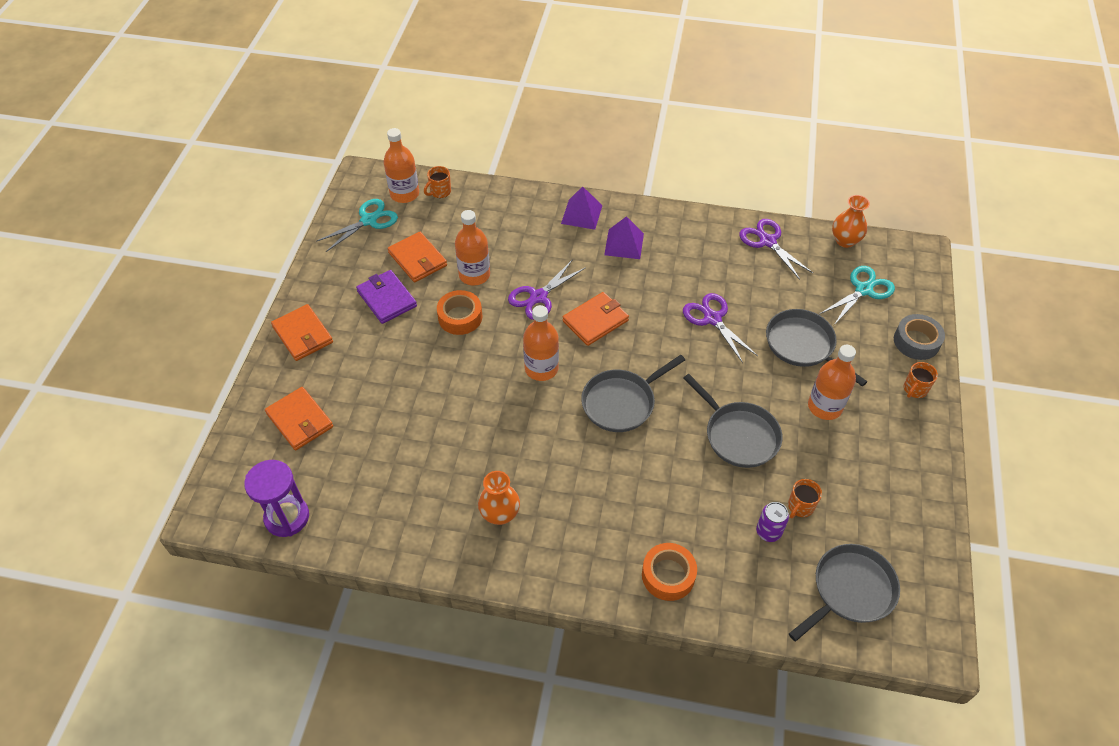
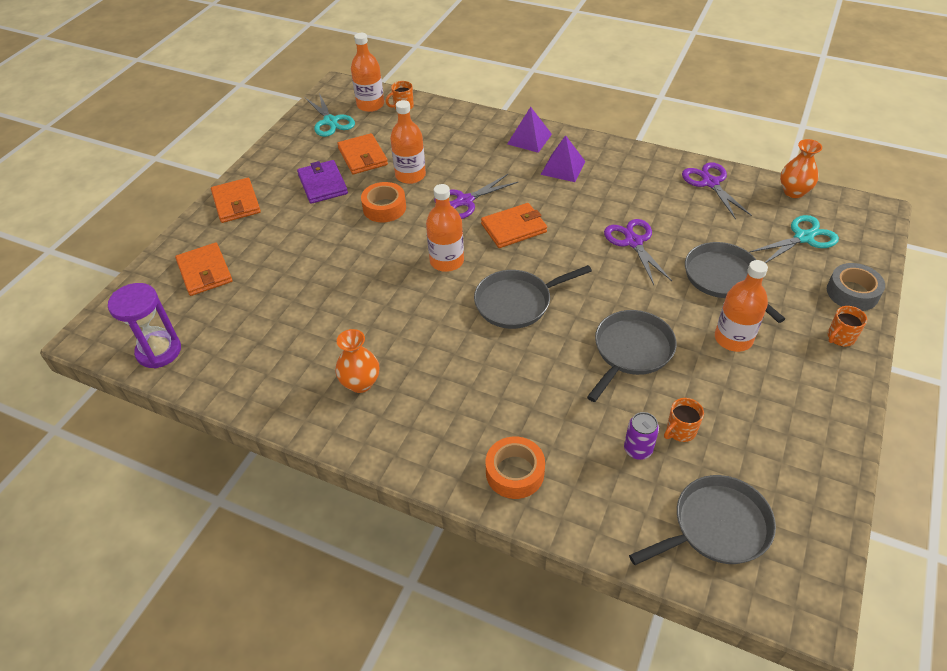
camera: 15 degrees right, 5 degrees down
turquoise scissors [316,199,398,252] -> turquoise scissors turned 90 degrees clockwise [305,93,355,137]
grey pan [683,374,783,468] -> grey pan turned 120 degrees counterclockwise [587,310,677,402]

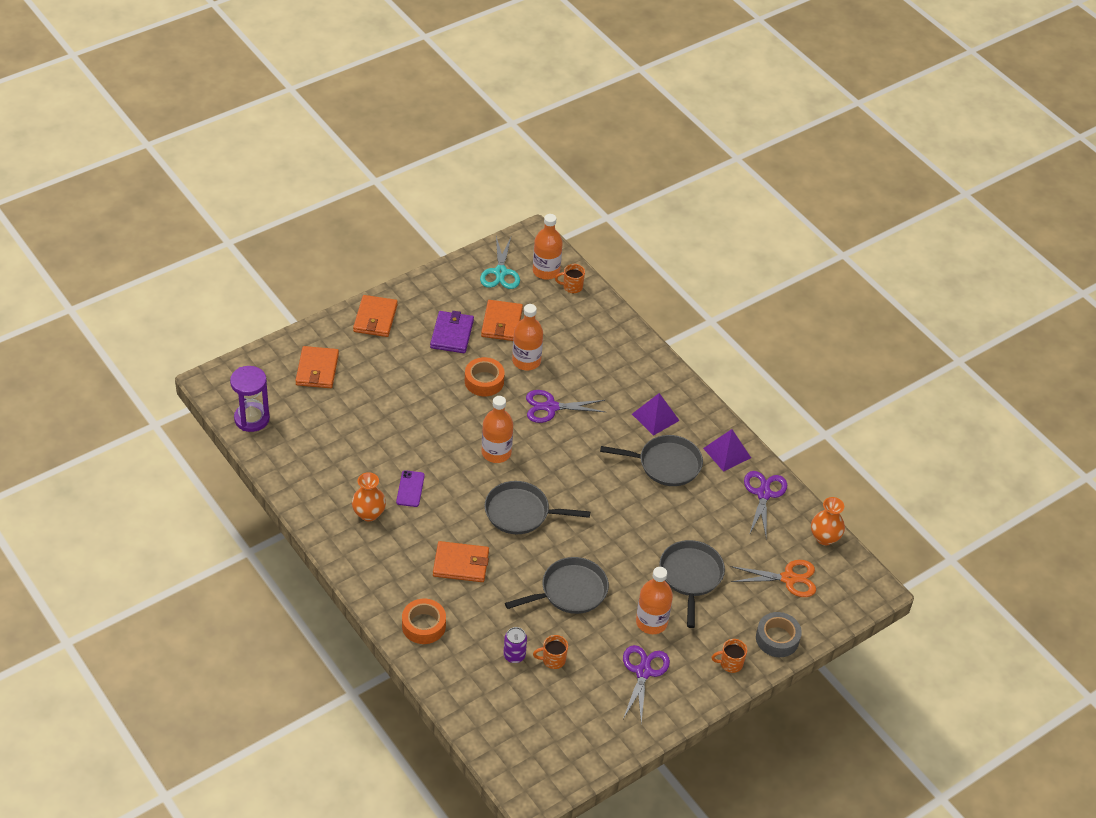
camera: 25 degrees right, 0 degrees up
orange wallet [481,203,547,248] -> orange wallet moved to [433,541,489,582]
purple pyramid [507,107,552,153] -> purple pyramid moved to [703,429,751,472]
purple scissors [604,219,672,285] -> purple scissors moved to [623,645,670,723]
grey pan [629,475,776,565] -> grey pan moved to [600,435,703,486]
turquoise scissors [750,215,839,263] -> orange scissors [731,560,816,597]
none -> purple phone [396,470,425,507]

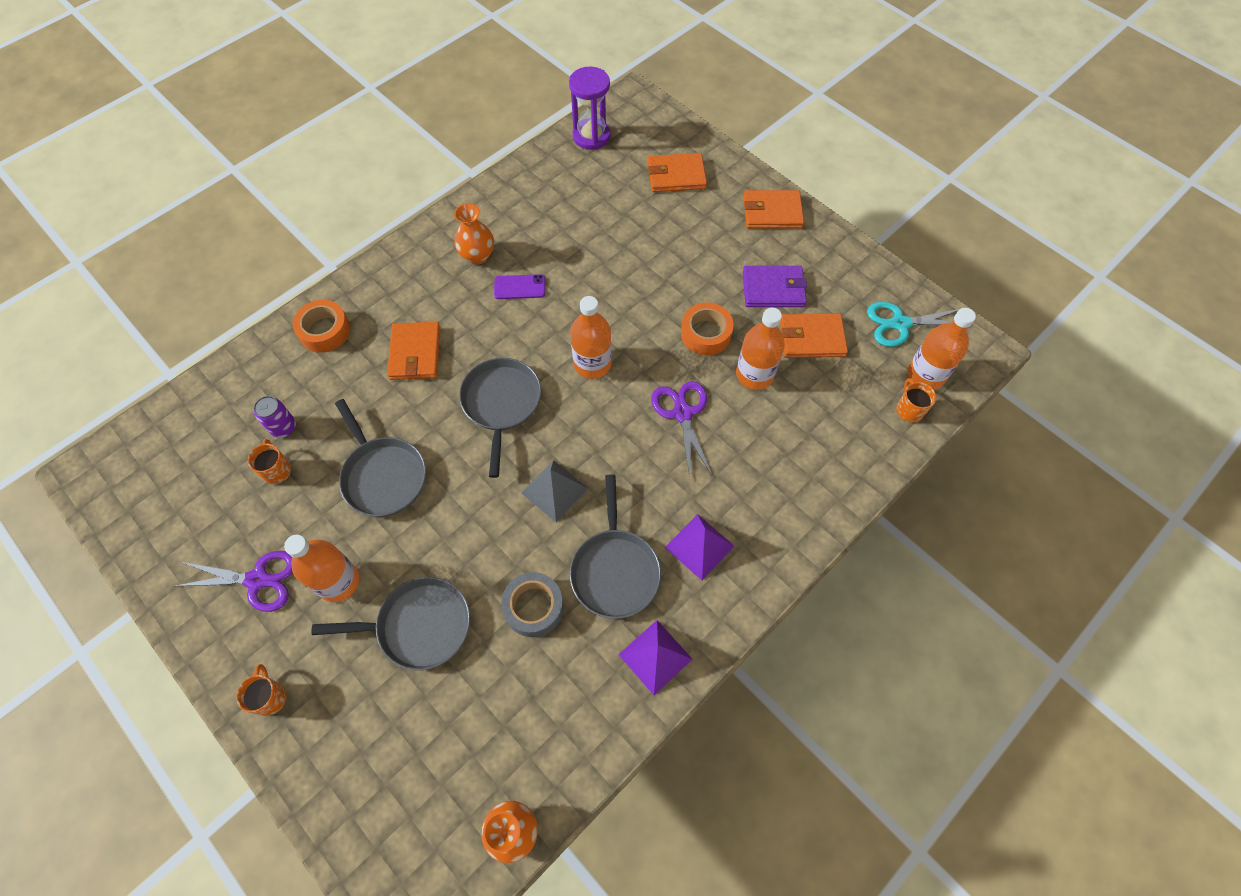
camera: 85 degrees right, 15 degrees up
orange scissors [731,560,816,597] -> none
purple scissors [744,471,787,536] -> none
grey tape [756,612,802,657] -> grey tape moved to [501,572,564,637]
none -> grey pyramid [521,460,589,522]

